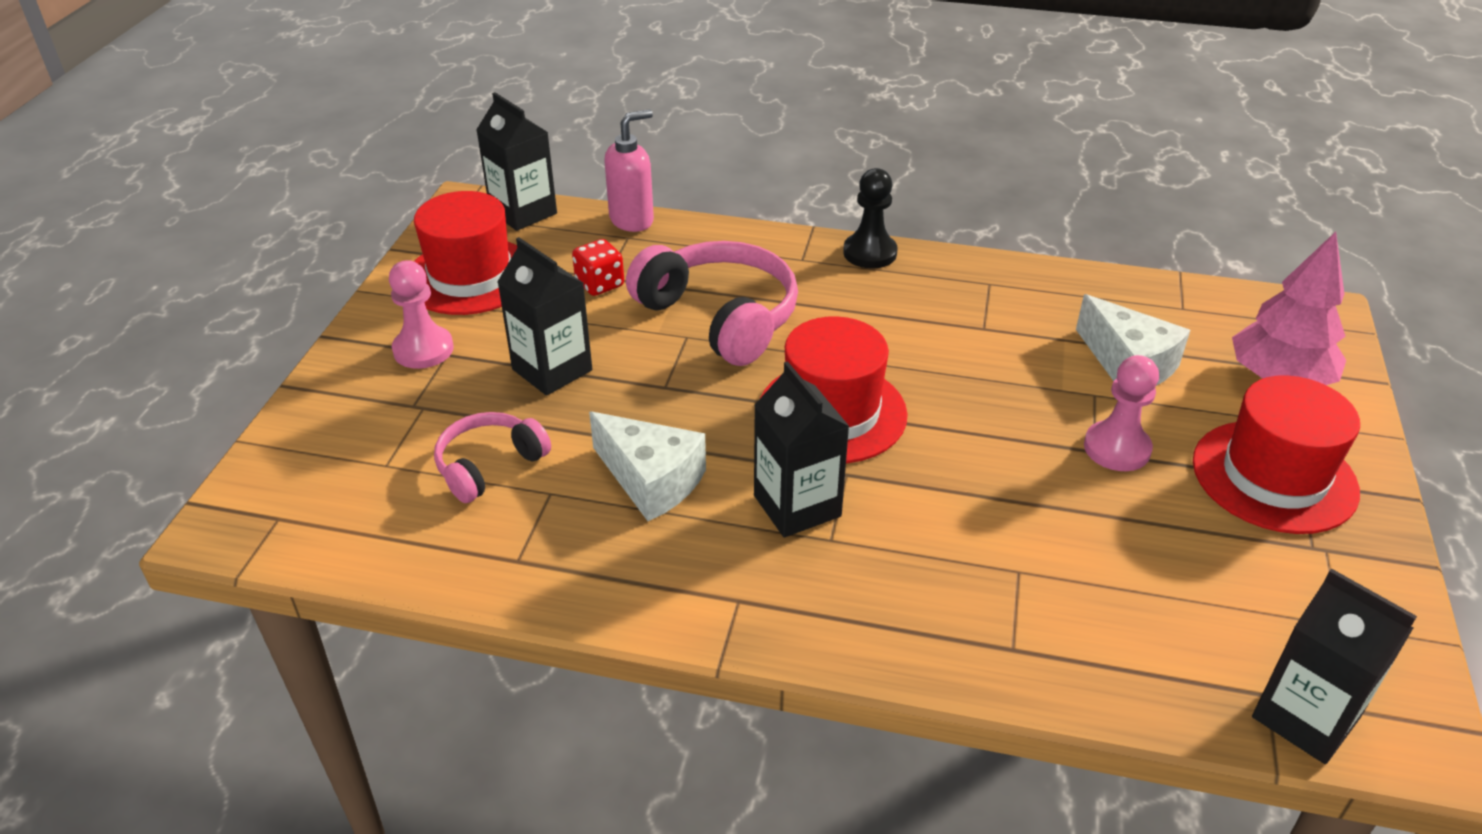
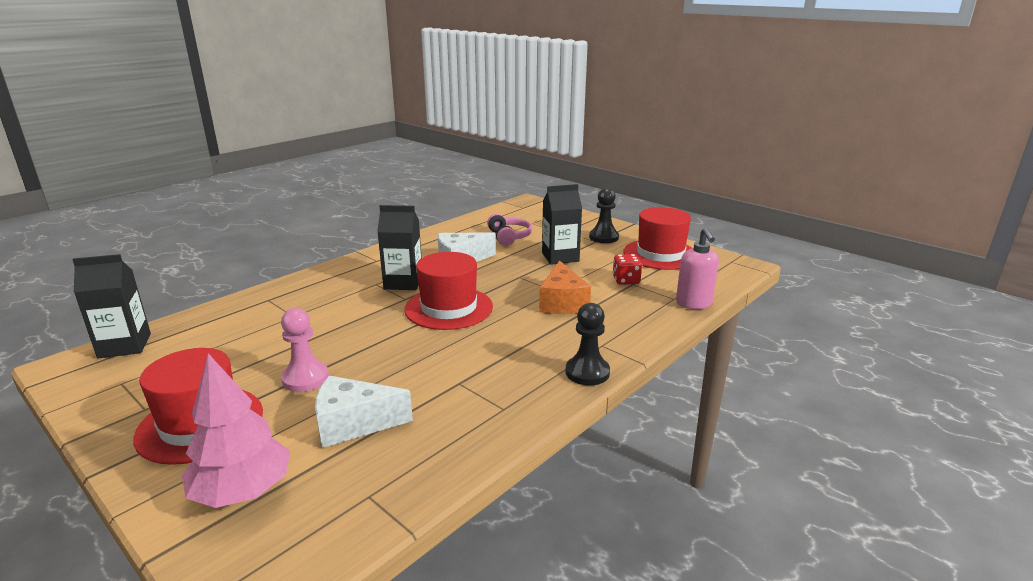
camera: 120 degrees right, 15 degrees down
pink pawn [389,260,454,369] -> black pawn [589,188,619,243]
black carton [476,92,557,231] -> none
pink headphones [626,241,798,366] -> orange cheese [539,261,591,314]

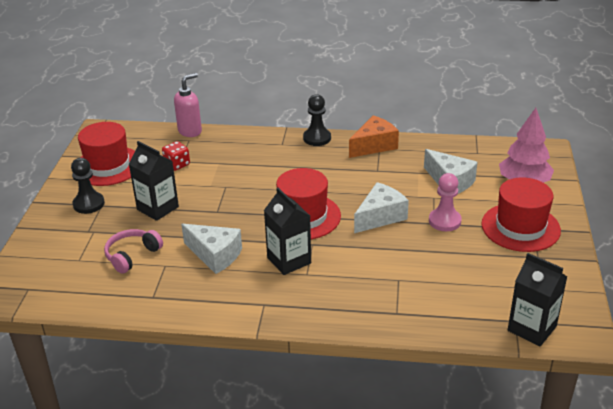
camera: 125 degrees left, 10 degrees up
orange cheese [539,261,591,314] -> orange cheese moved to [349,115,399,158]
none -> white cheese [354,182,409,233]

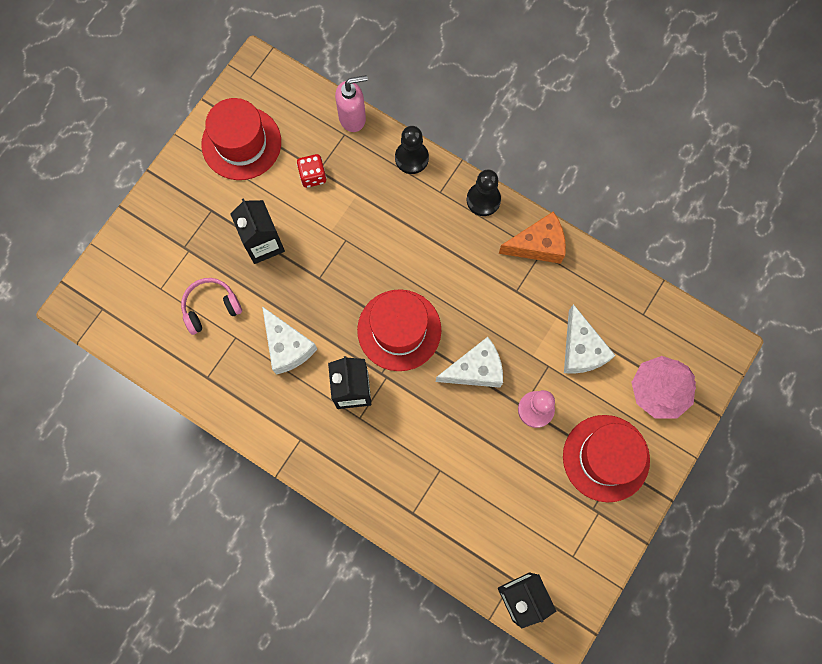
camera: 25 degrees right, 40 degrees up
black pawn [71,158,105,214] -> black pawn moved to [395,126,429,174]

